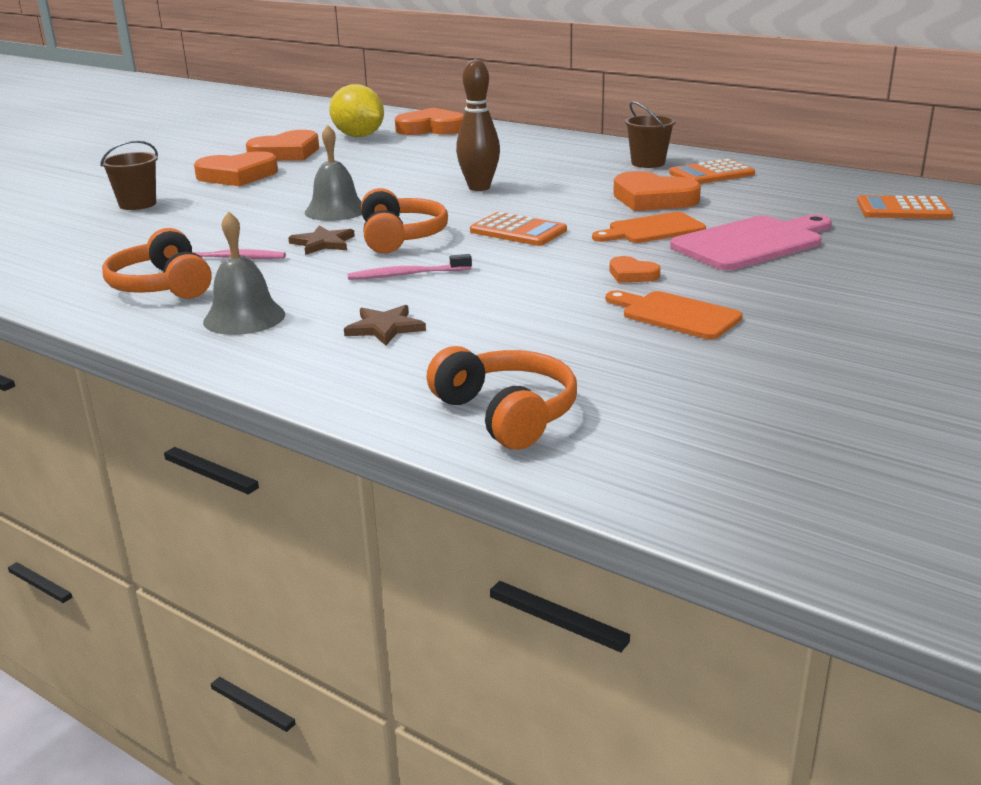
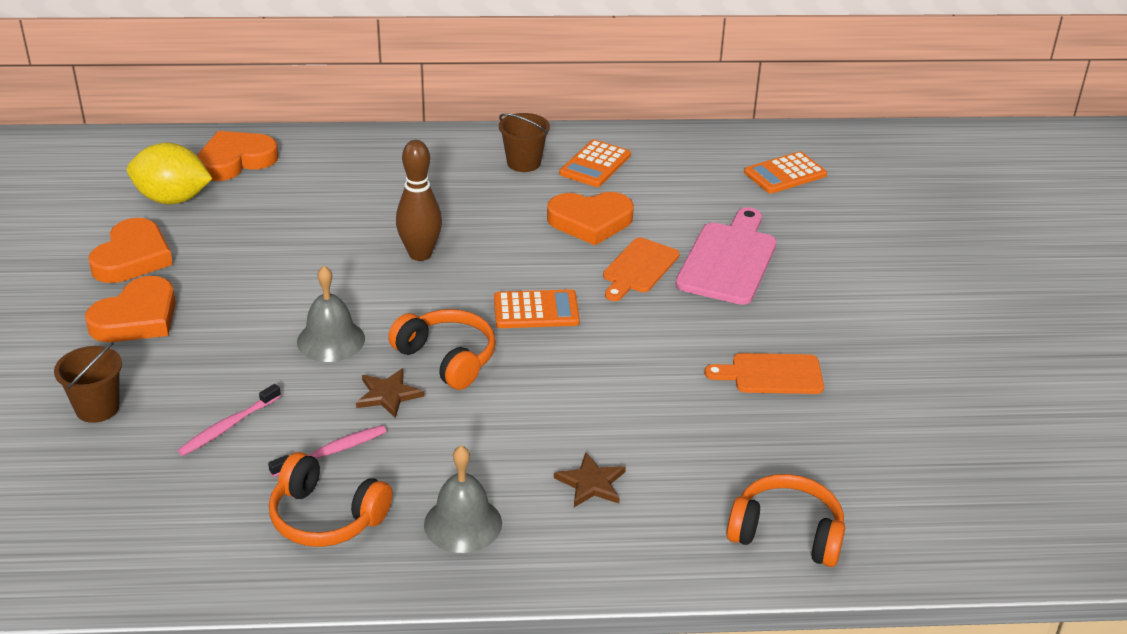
camera: 40 degrees left, 10 degrees up
pink toothbrush [347,254,472,280] -> pink toothbrush moved to [178,384,281,456]
orange heart [609,256,660,283] -> none

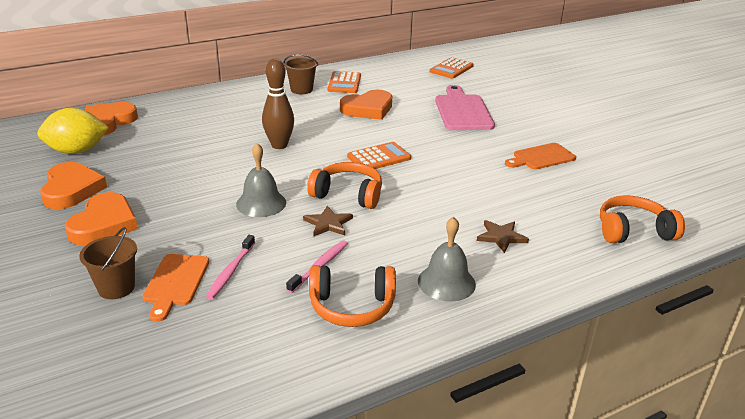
camera: 25 degrees left, 5 degrees down
orange cutting board [603,238,680,301] -> orange cutting board moved to [142,254,209,322]

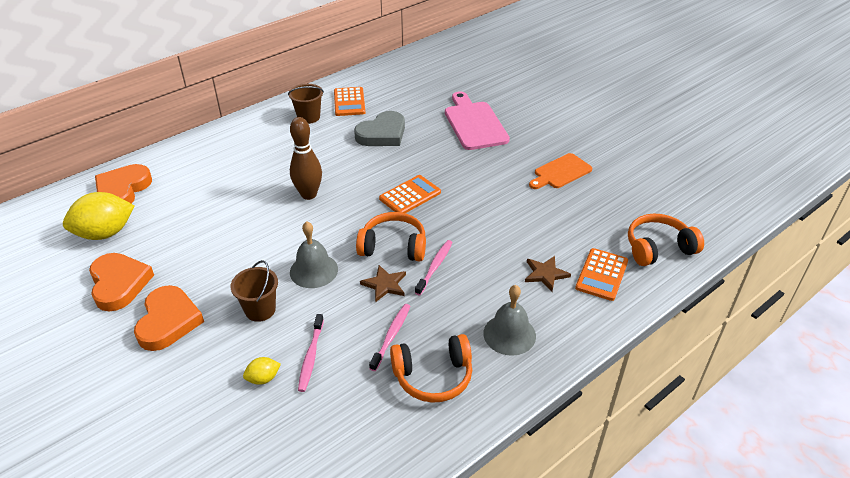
camera: 10 degrees left, 10 degrees up
brown bucket [79,227,137,299] -> brown bucket moved to [231,260,278,322]
orange cutting board [142,254,209,322] -> yellow lemon [243,357,281,385]
orange heart [340,90,392,120] -> grey heart [354,111,405,146]
orange calculator [430,57,474,79] -> orange calculator moved to [575,248,628,301]
none -> pink toothbrush [415,240,453,295]

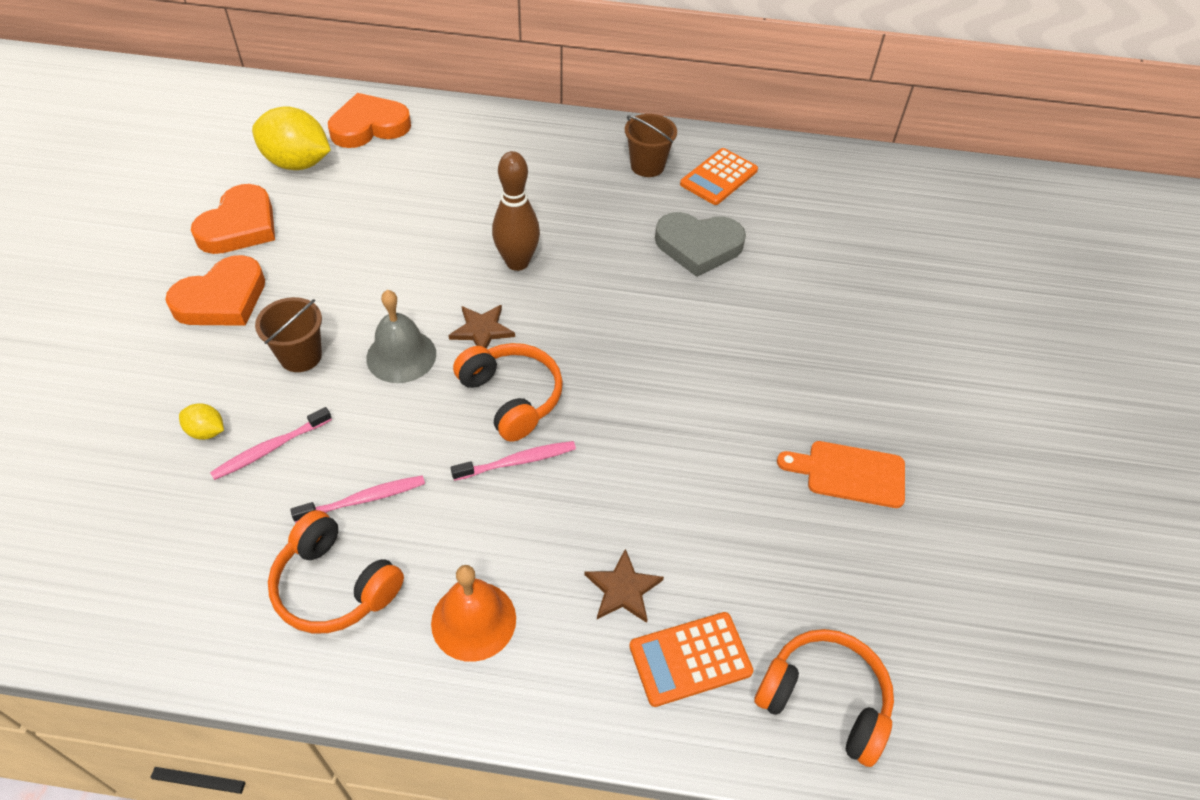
camera: 45 degrees right, 10 degrees up
brown star [360,265,406,302] -> brown star moved to [449,305,515,348]
orange calculator [379,175,441,213] -> none
pink cutting board [445,91,510,150] -> none
grey bell [483,285,536,356] -> orange bell [431,565,516,662]

